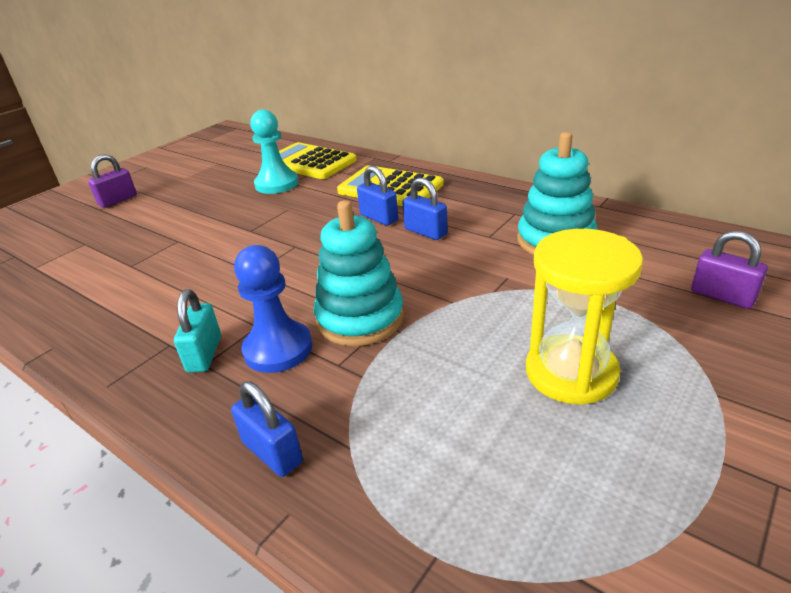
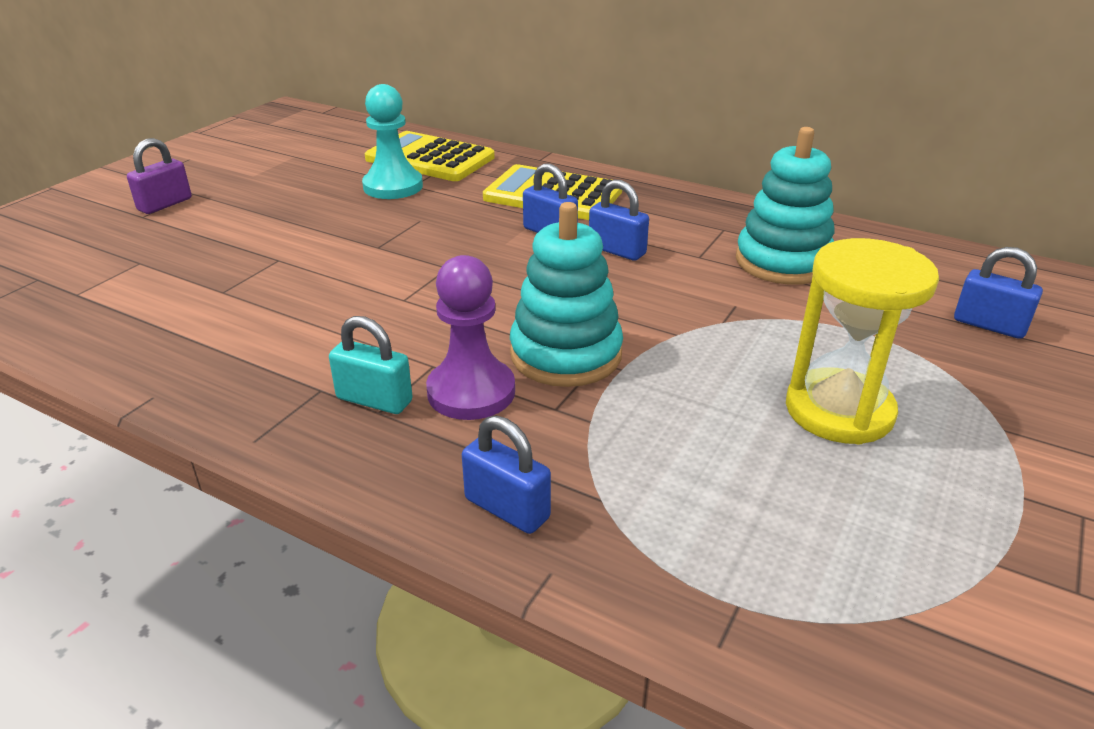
camera: 10 degrees left, 0 degrees up
turquoise padlock [174,289,221,373] -> turquoise padlock turned 60 degrees counterclockwise [329,316,413,414]
blue pawn [234,245,312,373] -> purple pawn [426,255,515,420]
purple padlock [691,231,768,309] -> blue padlock [954,247,1043,339]

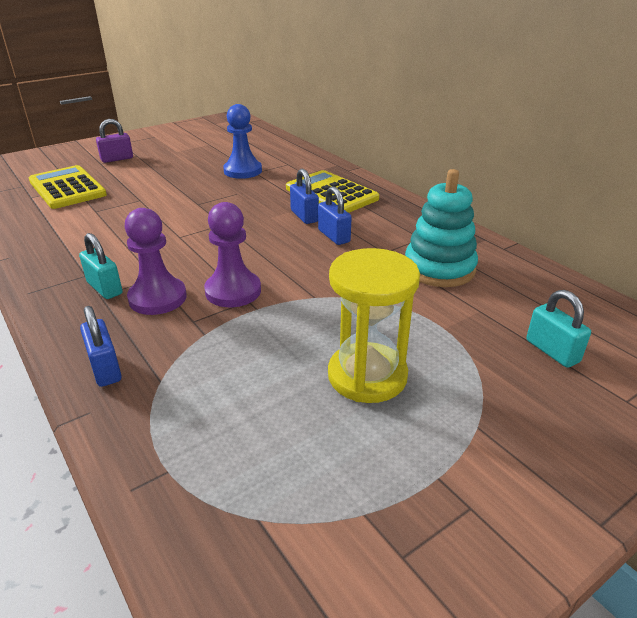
camera: 25 degrees right, 0 degrees up
turquoise pawn [362,84,423,199] -> blue pawn [223,104,262,179]
yellow calculator [365,131,495,181] -> yellow calculator moved to [29,165,107,209]
turquoise stacking toy [510,202,623,387] -> purple pawn [204,202,261,307]
blue padlock [954,247,1043,339] -> turquoise padlock [526,290,591,368]

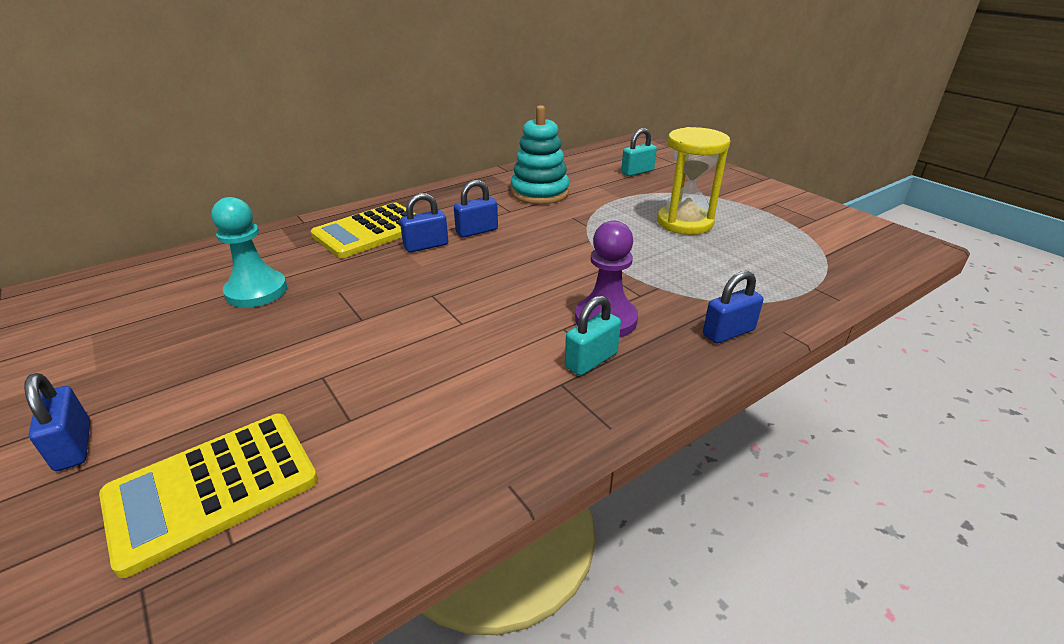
camera: 90 degrees left, 0 degrees up
purple padlock [96,119,133,163] -> blue padlock [24,373,90,471]
purple pawn [204,202,261,307] -> none
blue pawn [223,104,262,179] -> turquoise pawn [211,197,287,308]

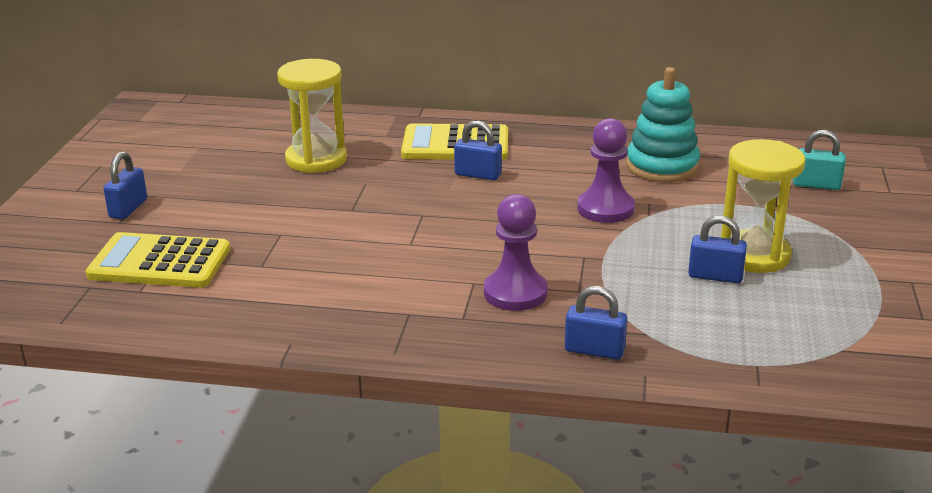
camera: 45 degrees right, 5 degrees down
turquoise pawn [211,197,287,308] -> yellow hourglass [277,59,347,173]
blue padlock [454,180,498,238] -> blue padlock moved to [688,216,747,283]
turquoise padlock [565,295,621,376] -> none
none -> purple pawn [577,118,635,223]

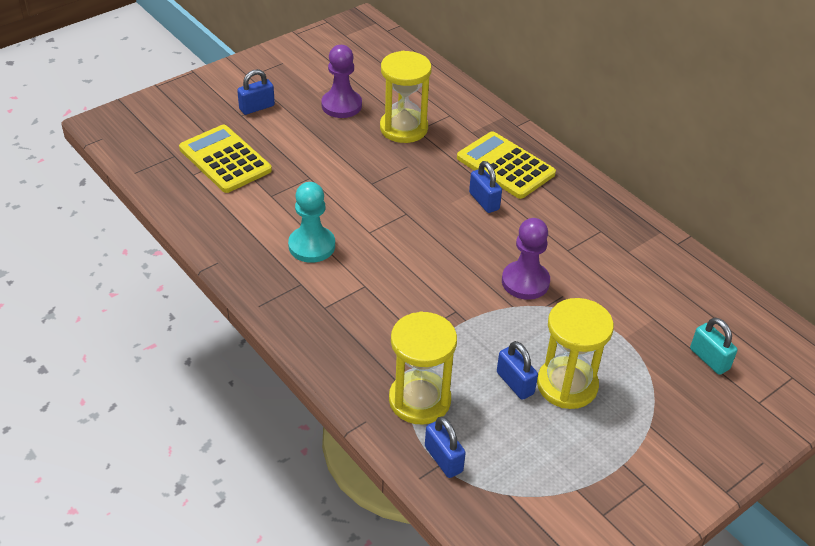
camera: 40 degrees right, 15 degrees up
purple pawn [484,194,548,311] -> purple pawn moved to [321,45,362,118]
blue padlock [565,286,627,360] -> blue padlock moved to [425,416,466,478]
turquoise stacking toy [626,67,700,182] -> none
none -> turquoise pawn [288,182,335,263]
none -> yellow hourglass [389,312,457,424]

